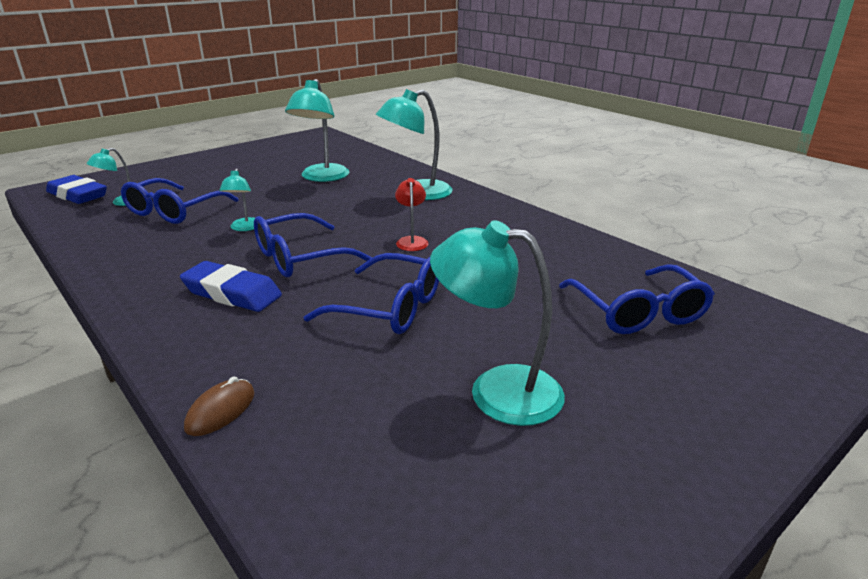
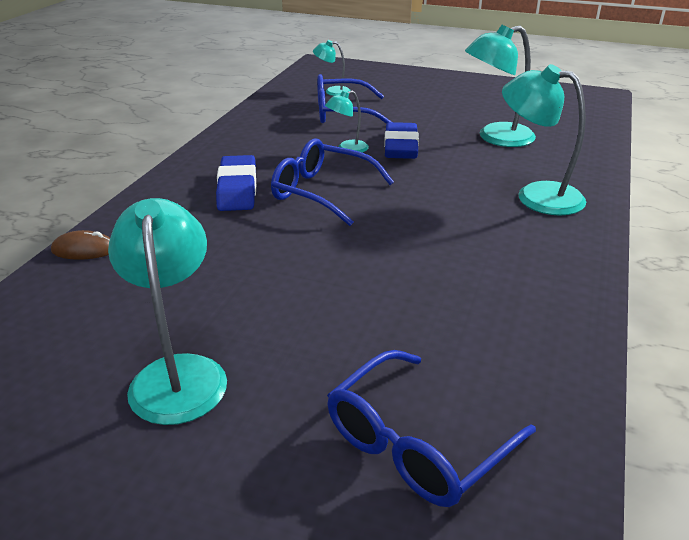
camera: 60 degrees right, 5 degrees up
blue eraser [46,175,107,204] -> blue eraser moved to [384,122,419,159]
blue glasses [304,253,439,334] -> none
red lamp [395,178,429,251] -> none

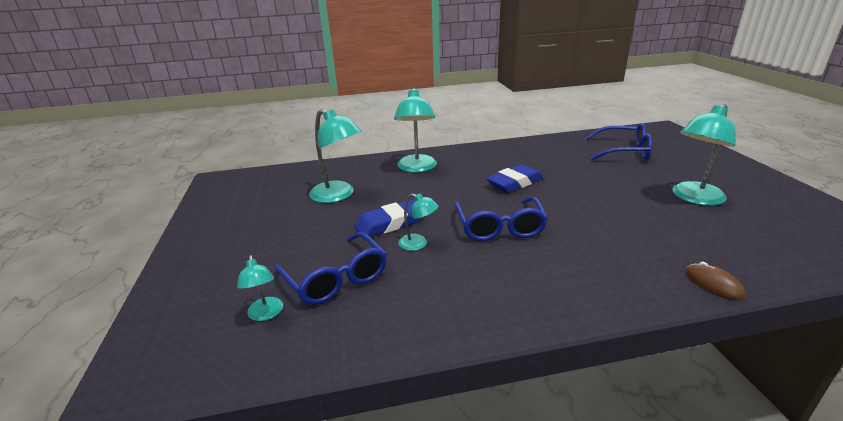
camera: 120 degrees left, 5 degrees down
blue eraser [216,155,256,211] -> blue eraser moved to [486,164,543,193]

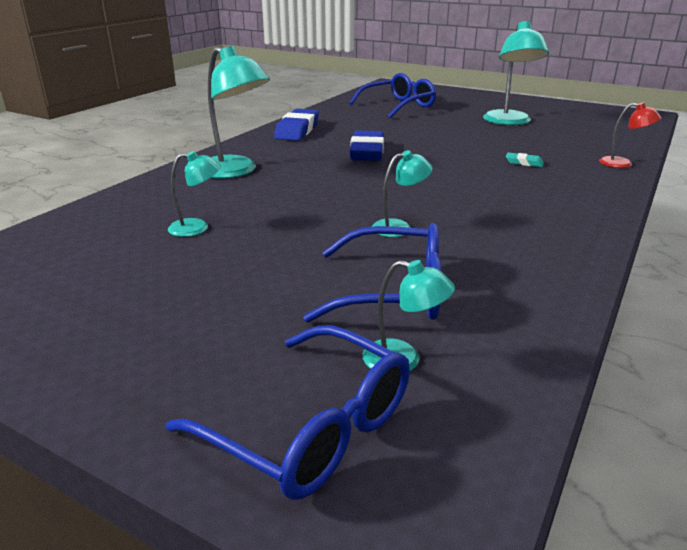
camera: 50 degrees left, 0 degrees up
turquoise lamp [309,109,361,203] -> turquoise lamp [168,151,221,237], size x0.53
blue eraser [354,199,421,239] -> blue eraser moved to [274,109,319,141]
blue glasses [454,196,548,241] -> blue glasses moved to [166,325,410,500]
brown mouse [686,262,745,300] -> red lamp [599,102,661,168]
none -> turquoise eraser [506,152,544,167]

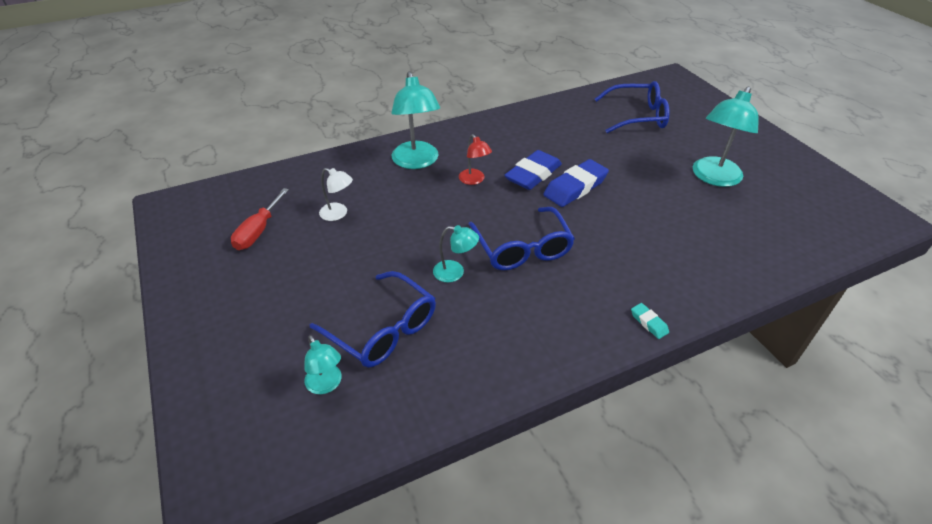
camera: 35 degrees right, 15 degrees up
blue glasses [166,325,410,500] -> blue glasses moved to [468,207,575,270]
turquoise lamp [168,151,221,237] -> white lamp [319,168,353,221]
blue eraser [274,109,319,141] -> blue eraser moved to [543,159,609,207]
turquoise eraser [506,152,544,167] -> turquoise eraser moved to [631,303,669,339]
red lamp [599,102,661,168] -> red lamp moved to [459,134,492,185]
none -> red screwdriver [231,188,289,250]

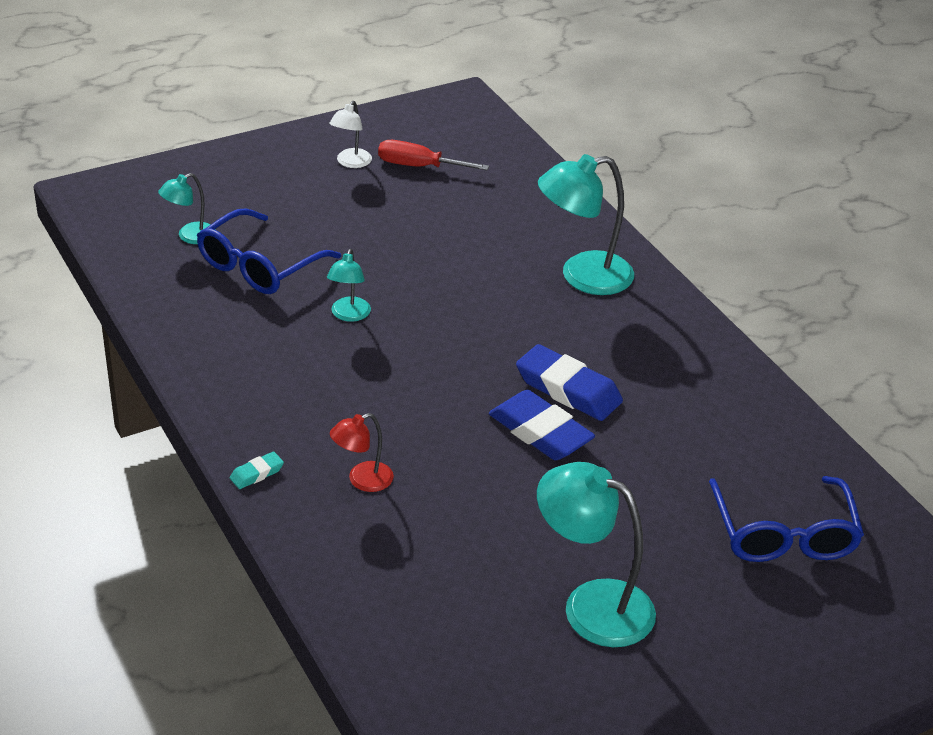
camera: 85 degrees right, 5 degrees down
white lamp [319,168,353,221] -> white lamp moved to [329,101,372,168]
red lamp [459,134,492,185] -> red lamp moved to [330,413,394,492]
blue glasses [468,207,575,270] -> none

